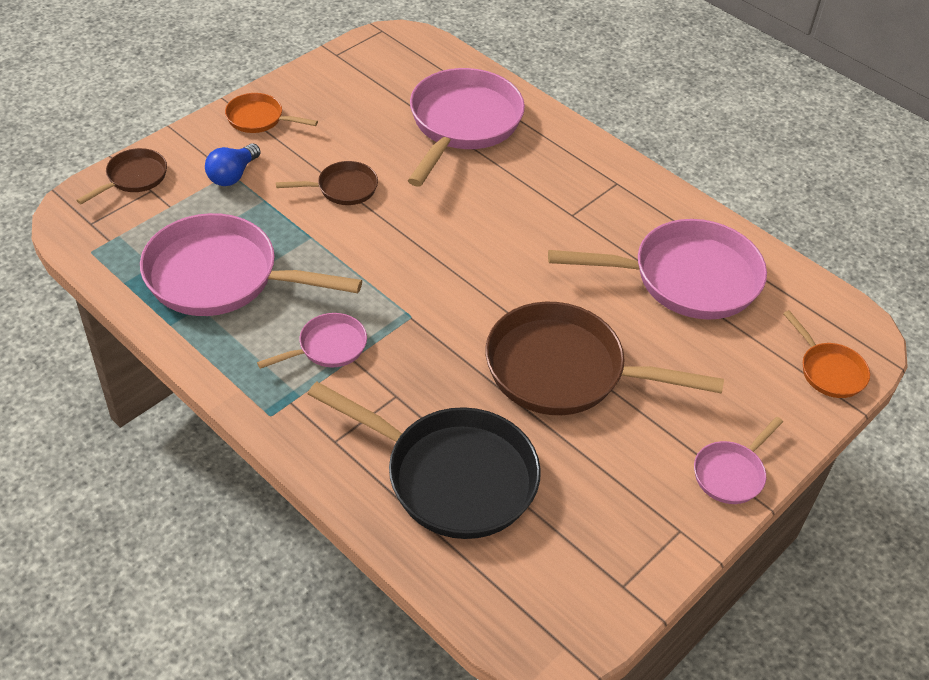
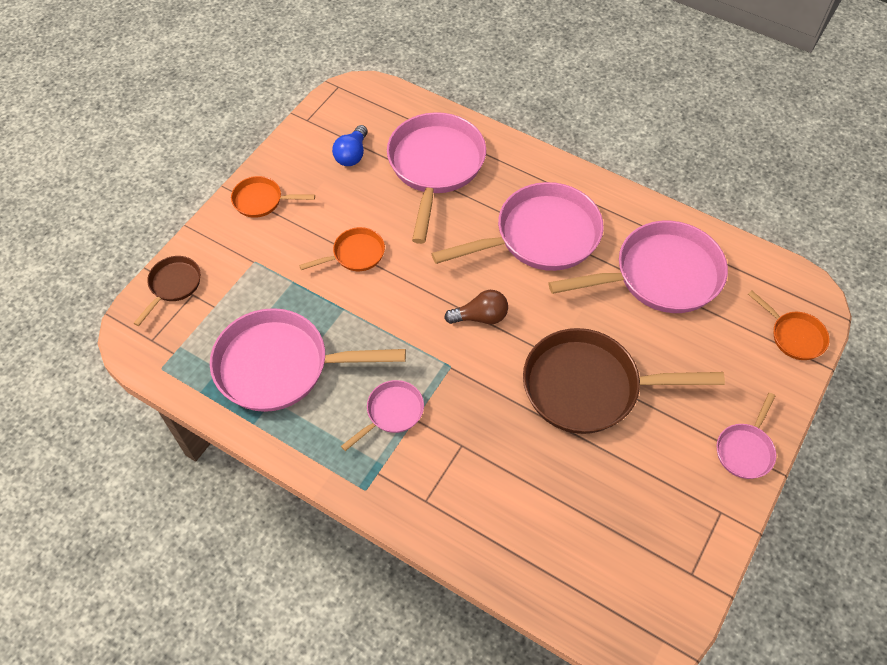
camera: 10 degrees left, 10 degrees up
blue light bulb [205,143,261,186] -> blue light bulb moved to [332,125,368,166]
brown pan [276,161,378,205] -> orange pan [299,227,385,271]
black pan [308,382,541,539] -> none
none -> pink pan [431,182,604,271]
none -> brown light bulb [444,290,508,324]

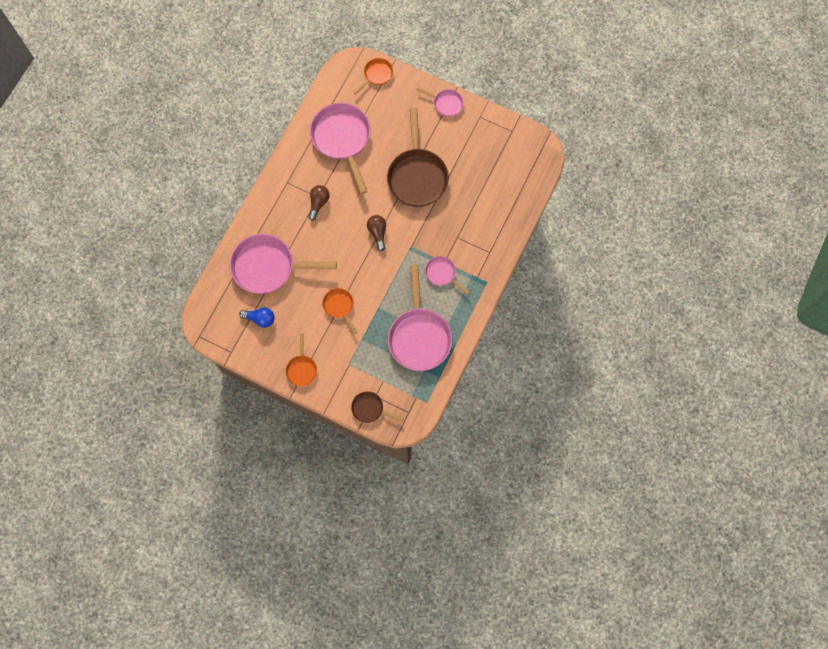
camera: 95 degrees left, 15 degrees up
pink pan [431,182,604,271] -> brown light bulb [308,185,330,220]

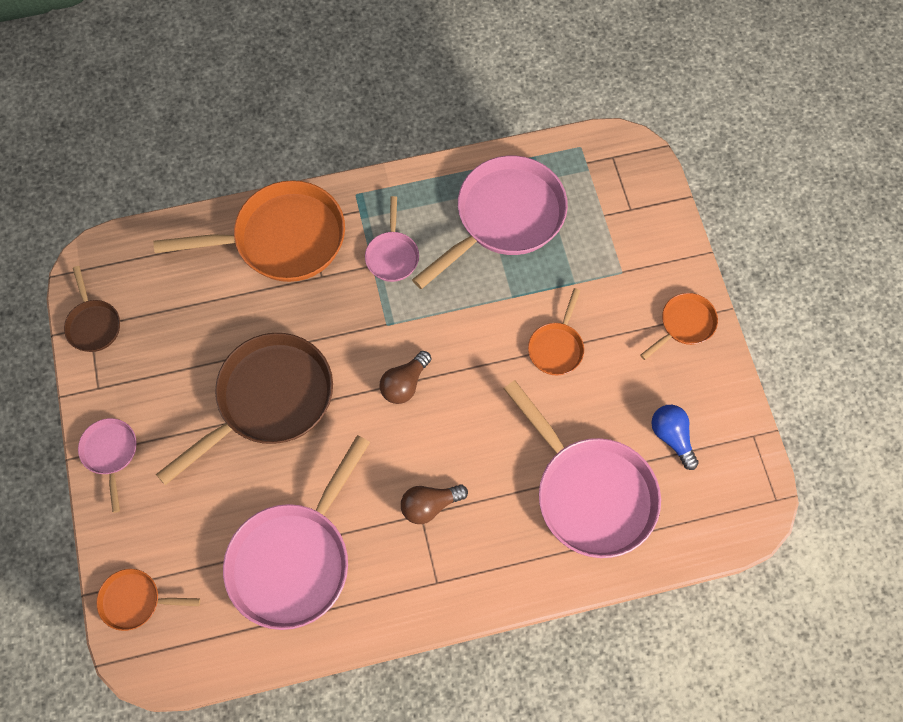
camera: 130 degrees left, 5 degrees down
brown pan [351,391,404,423] -> brown pan moved to [64,266,120,352]
none -> orange pan [153,180,345,282]

